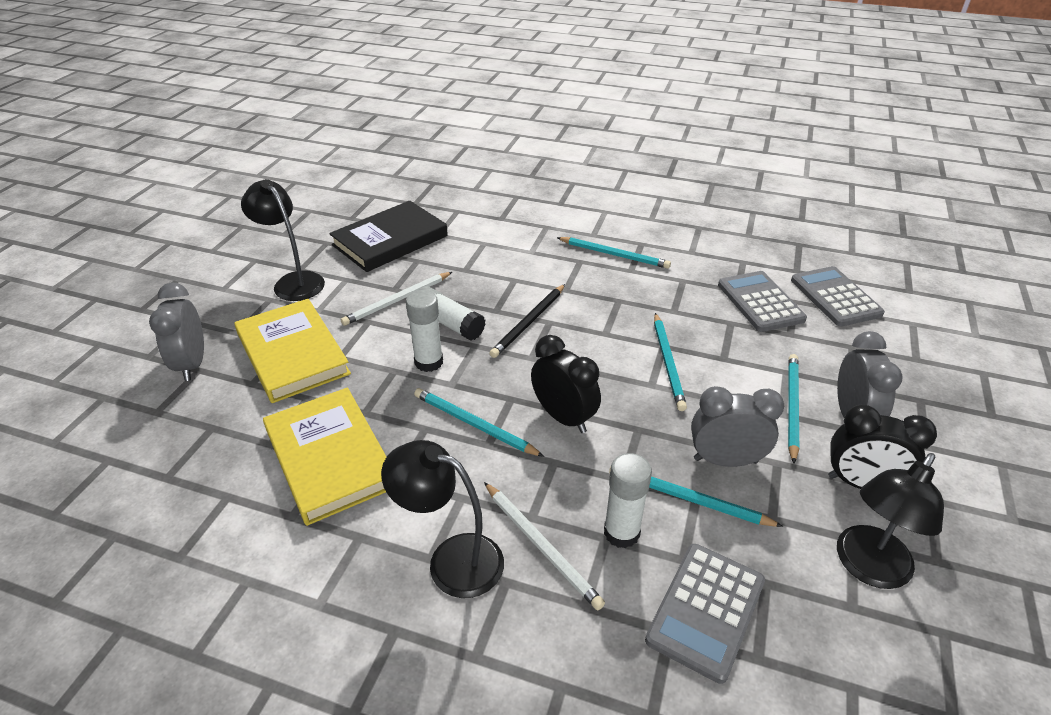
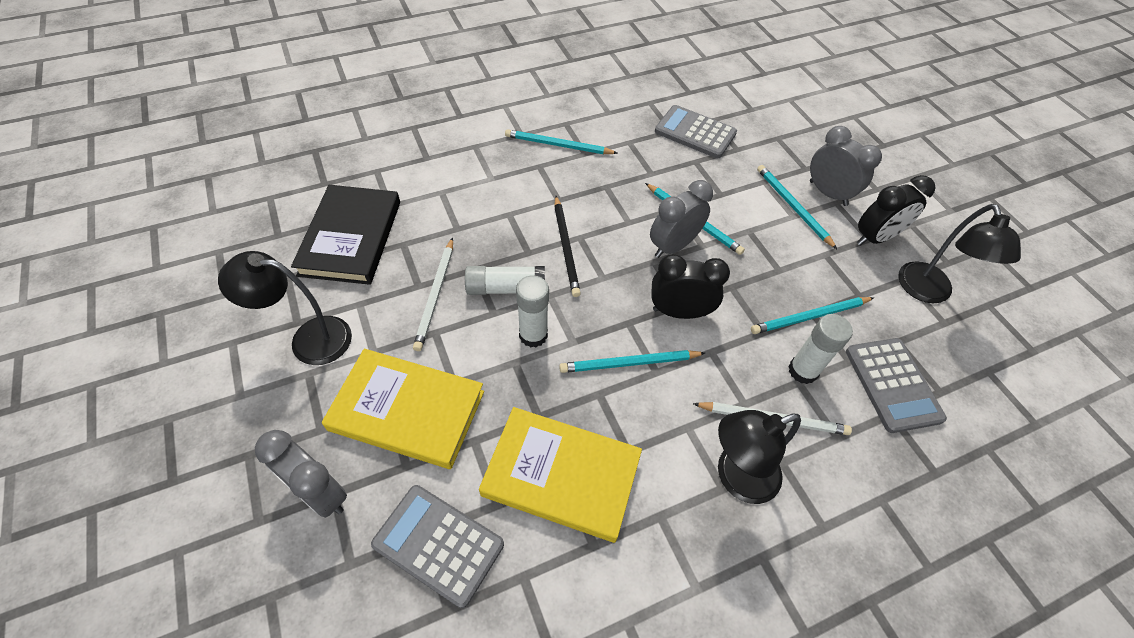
camera: 45 degrees left, 15 degrees up
turquoise pencil [557,237,671,269] -> turquoise pencil turned 150 degrees counterclockwise [505,129,618,154]
grey clock [691,386,784,467] -> grey clock moved to [650,180,713,258]
grey calculator [791,266,885,327] -> grey calculator moved to [371,485,504,608]

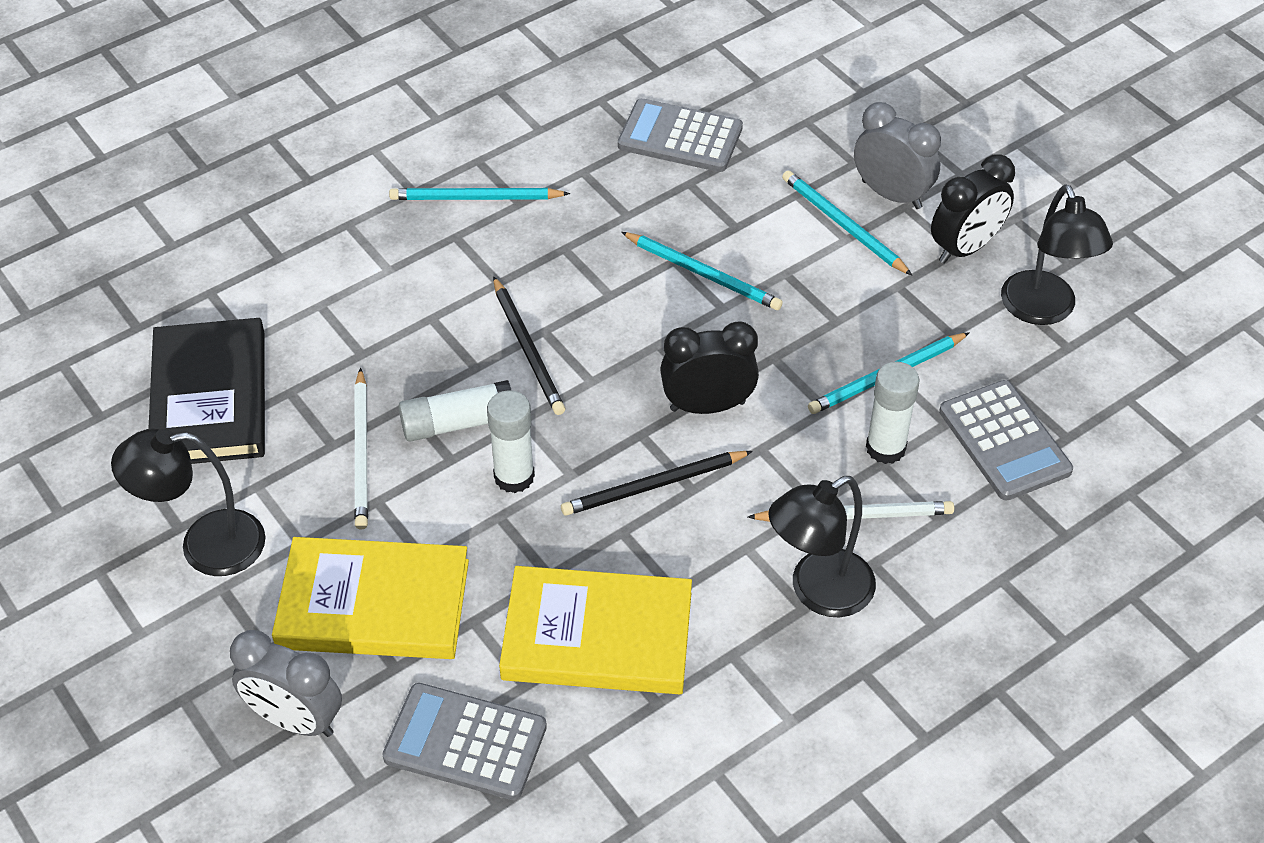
camera: 10 degrees left, 5 degrees down
turquoise pencil [559,350,705,373] -> black pencil [561,451,753,516]
grey clock [650,180,713,258] -> none

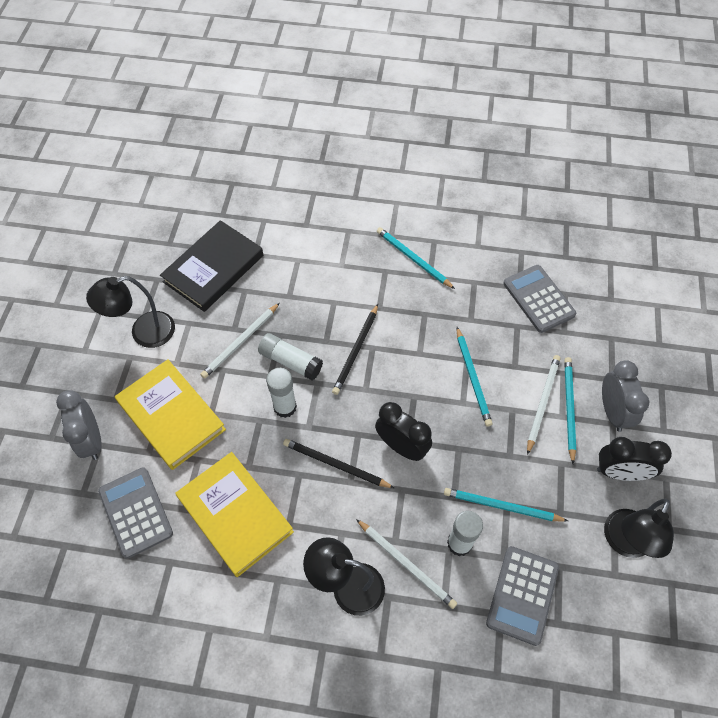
camera: 45 degrees right, 10 degrees up
black lamp [111,428,266,576] -> black lamp turned 60 degrees counterclockwise [86,276,175,348]
none -> white pencil [527,355,561,455]

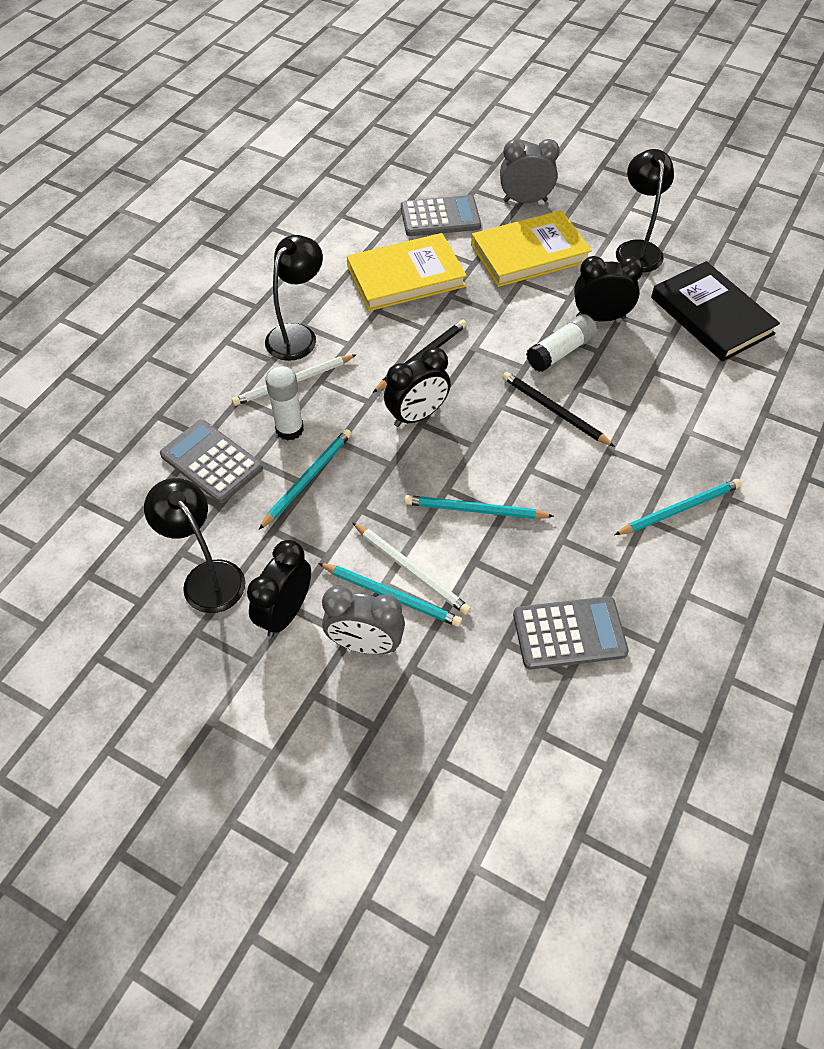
camera: 110 degrees right, 5 degrees down
white pencil [200,303,280,379] -> black clock [574,256,644,322]
white glue stick [266,368,297,418] -> none

